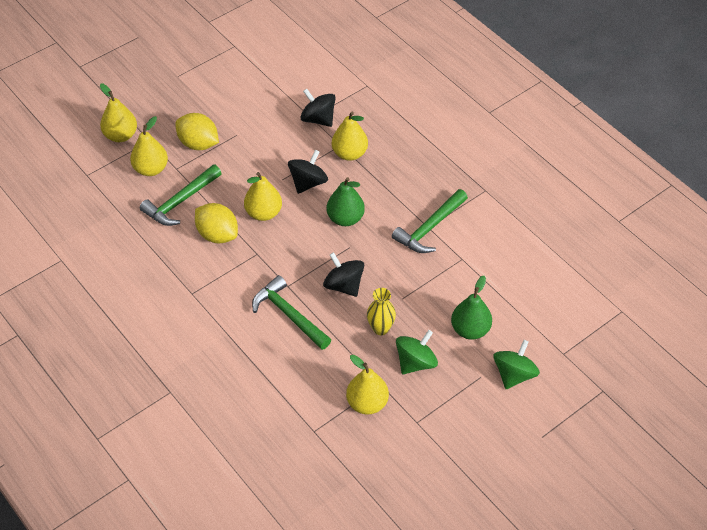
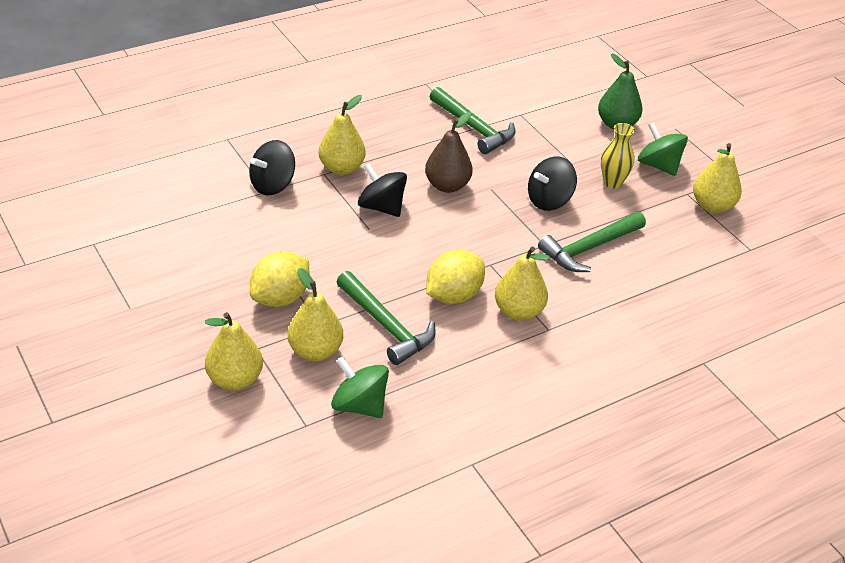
camera: 85 degrees left, 10 degrees down
yellow pear [244,172,282,221] -> yellow pear moved to [495,246,550,321]
green pear [327,177,365,226] -> brown pear [425,112,473,193]
green spinning top [493,340,540,389] -> green spinning top moved to [331,357,389,418]

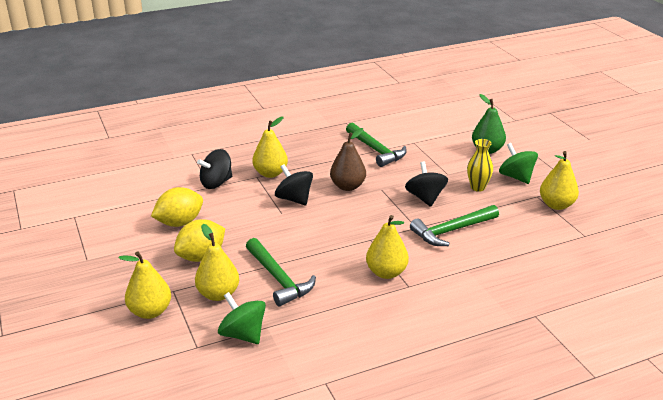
camera: 10 degrees right, 10 degrees down
yellow lemon [426,250,485,304] -> yellow lemon moved to [151,187,203,227]
black spinning top [528,156,577,211] -> black spinning top turned 105 degrees clockwise [405,162,448,207]

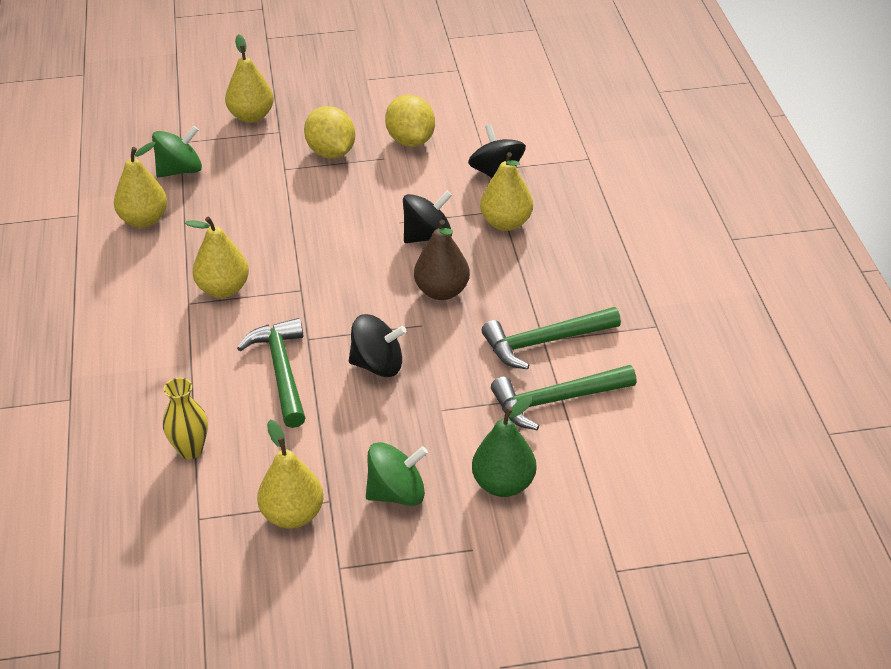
camera: 105 degrees right, 10 degrees up
yellow pear [195,224,239,301] -> yellow pear moved to [114,142,167,228]
green hammer [246,238,316,306] -> green hammer moved to [491,365,637,430]
yellow vase [467,139,493,192] -> yellow vase moved to [163,378,208,459]

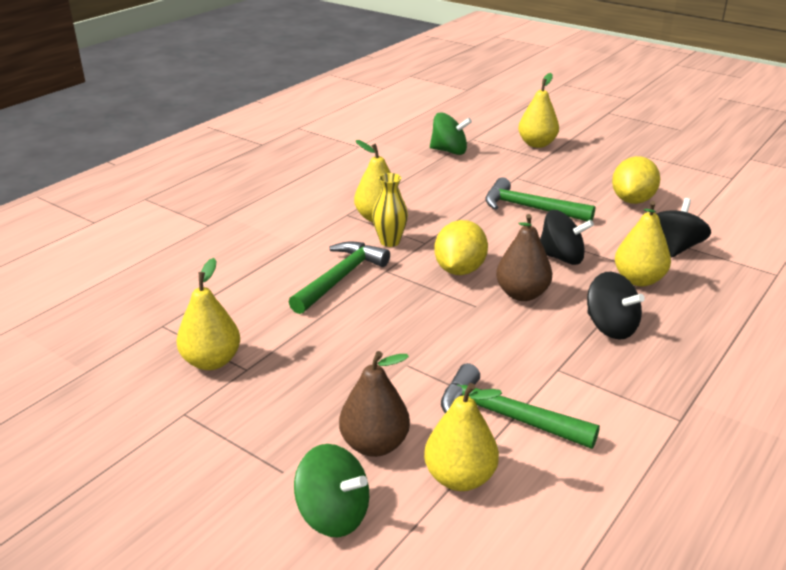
camera: 45 degrees right, 10 degrees down
yellow pear [114,142,167,228] -> yellow pear moved to [424,383,502,491]
yellow vase [163,378,208,459] -> yellow vase moved to [372,173,408,247]
yellow lemon [304,106,355,159] -> yellow lemon moved to [434,220,488,275]
black spinning top [349,314,406,377] -> black spinning top moved to [587,272,645,340]
green spinning top [366,442,428,506] -> green spinning top moved to [294,444,369,537]
green pear [472,396,536,497] -> brown pear [339,351,410,457]
green hammer [482,307,621,369] -> green hammer moved to [485,177,595,221]

